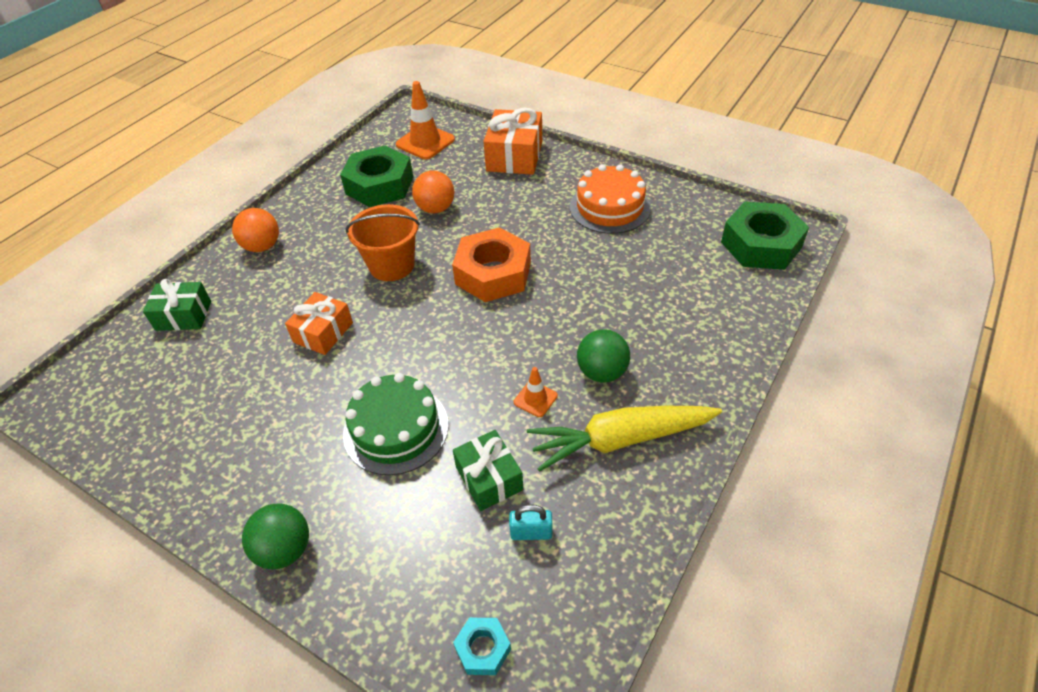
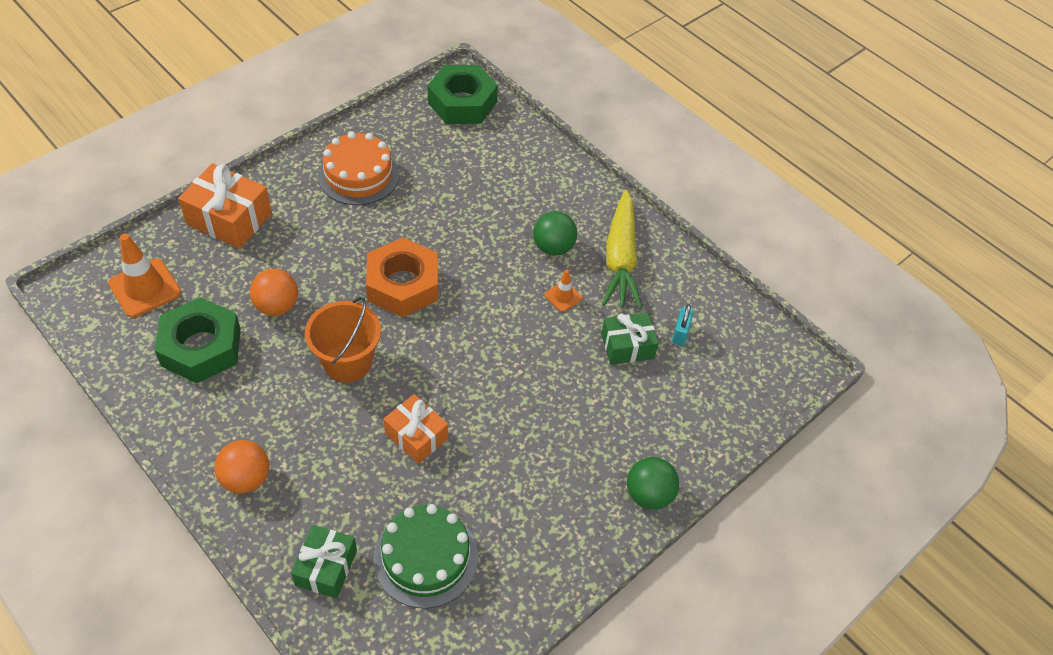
camera: 80 degrees left, 5 degrees up
green cake [343,373,449,475] -> green cake moved to [373,504,478,608]
turquoise nut [453,618,511,675] -> none

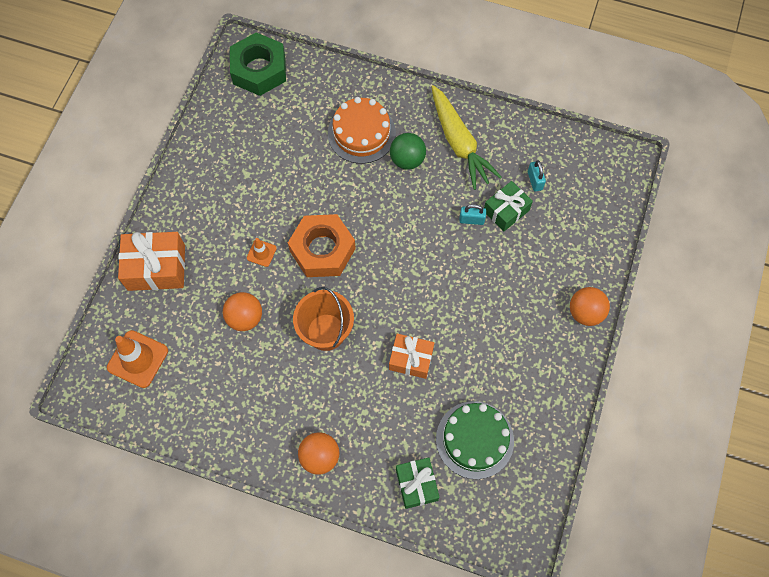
camera: 25 degrees left, 15 degrees up
green nut [154,297,241,383] -> none
orange cake [318,132,399,205] -> orange cake moved to [328,97,396,164]
orange traffic cone [545,270,583,312] -> orange traffic cone moved to [247,238,277,267]
green ball [627,457,679,510] -> orange ball [570,287,610,326]
none -> turquoise padlock [459,204,486,225]

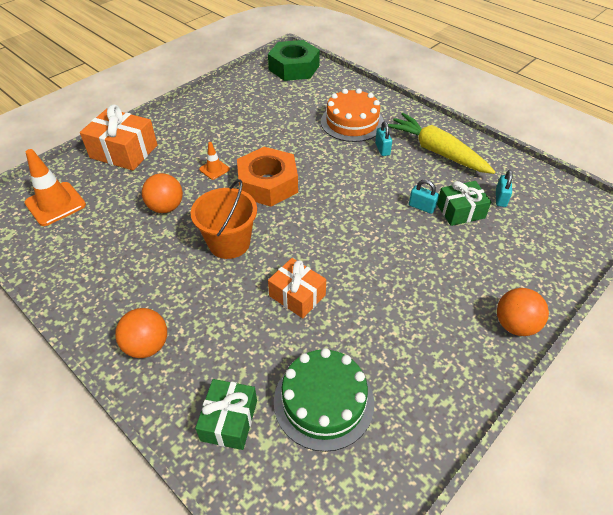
camera: 25 degrees right, 20 degrees down
green ball [390,133,426,170] -> turquoise padlock [375,121,392,156]
yellow carrot [431,85,502,190] -> yellow carrot turned 135 degrees clockwise [388,113,495,174]

